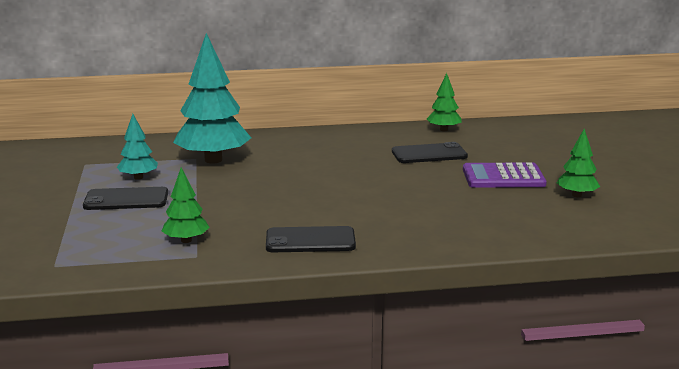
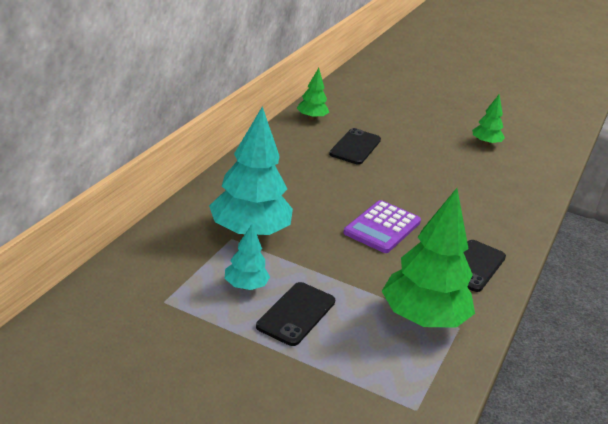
camera: 60 degrees left, 10 degrees up
green tree [162,167,210,243] -> green tree [382,188,475,328], size x2.00
purple calculator [463,162,547,188] -> purple calculator moved to [343,200,421,253]

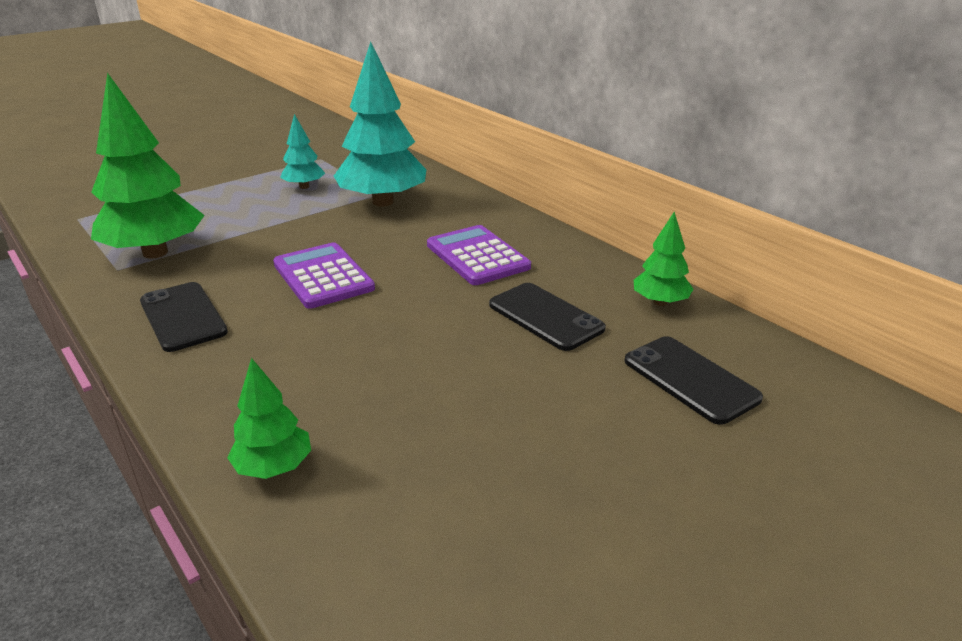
camera: 120 degrees right, 0 degrees up
black phone [256,282,335,346] -> black phone moved to [624,336,763,425]
green tree [472,95,505,146] -> green tree moved to [227,358,311,479]
none -> purple calculator [427,225,531,285]

